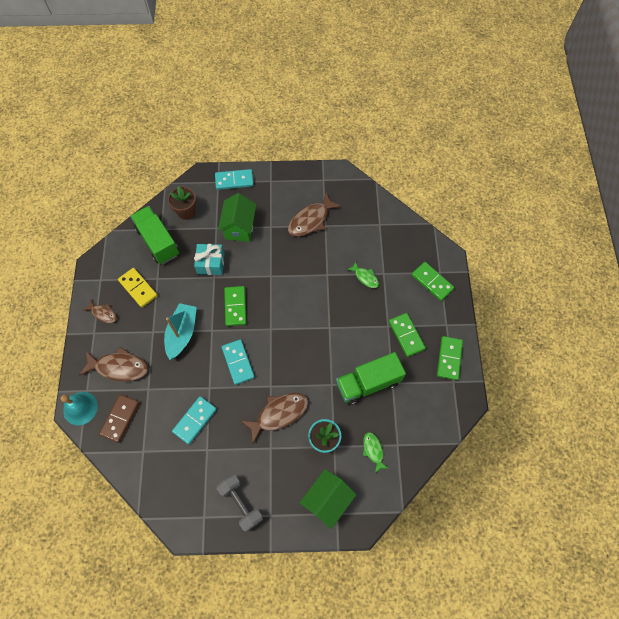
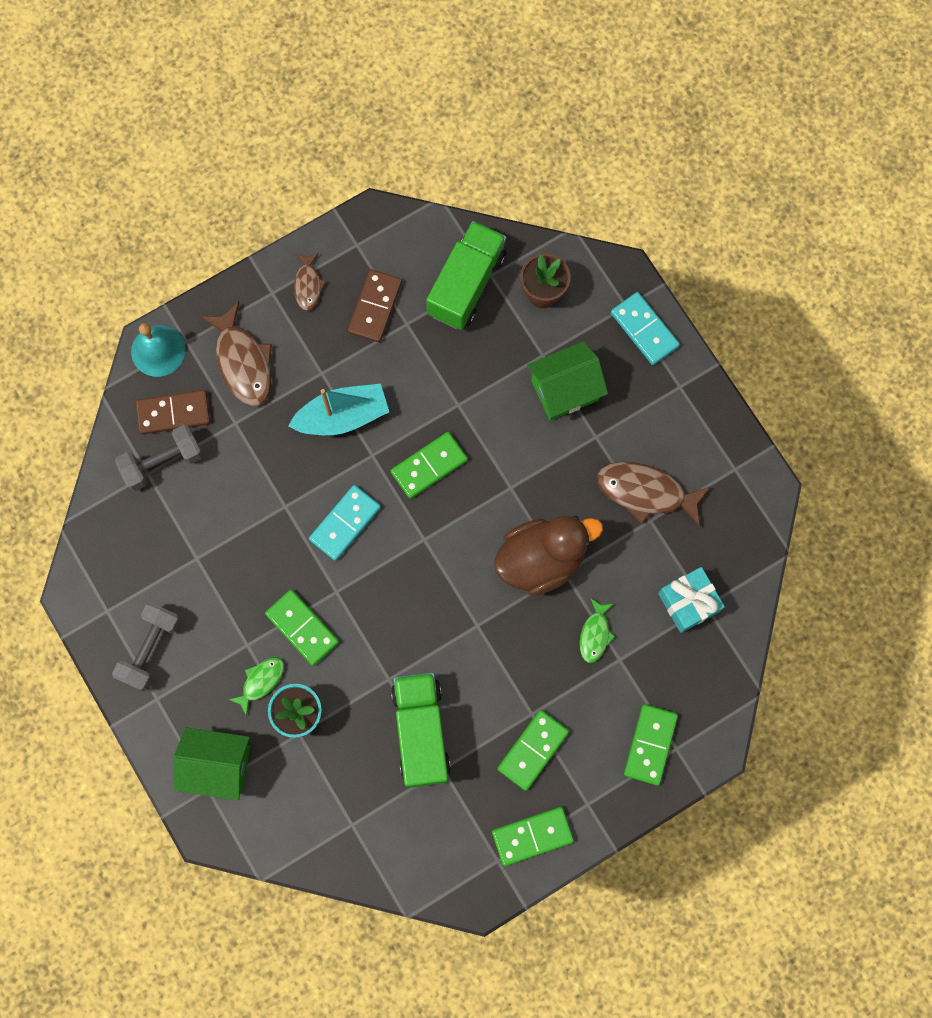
camera: 60 degrees right, 10 degrees up
yellow domino [118,268,158,308] -> brown domino [348,269,402,343]
turquoise domino [172,396,217,444] -> none
turquoise gift [194,244,224,275] -> turquoise gift moved to [658,567,725,633]
brown fish [241,393,308,443] -> green domino [265,590,339,666]
green truck [336,352,406,406] -> green truck turned 45 degrees clockwise [391,673,451,788]
green fish [363,432,389,473] -> green fish moved to [229,657,284,716]
none -> grey dumbbell [115,425,203,491]
none -> brown duck [494,516,603,596]

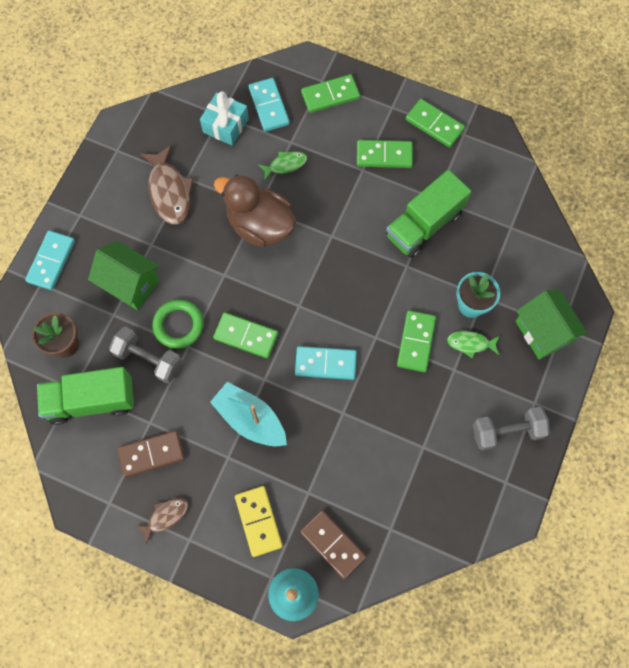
camera: 125 degrees left, 5 degrees down
grey dumbbell [115,425,203,491] -> grey dumbbell moved to [109,327,182,384]
brown fish [200,302,272,406] -> yellow domino [235,486,283,557]
none -> green ring [152,300,204,349]
none -> turquoise domino [249,78,290,132]

